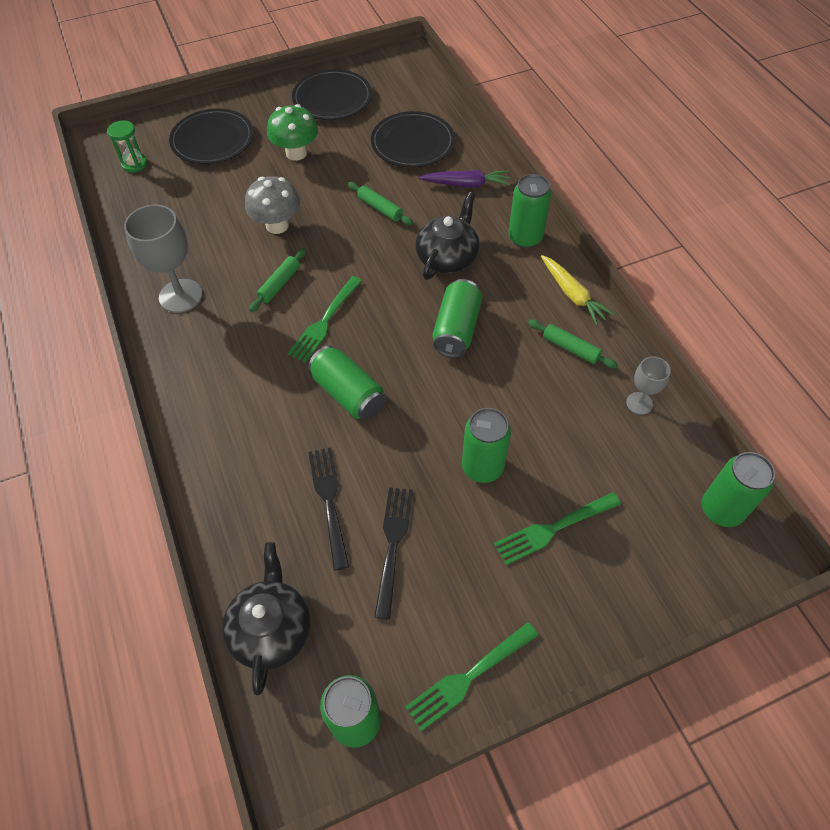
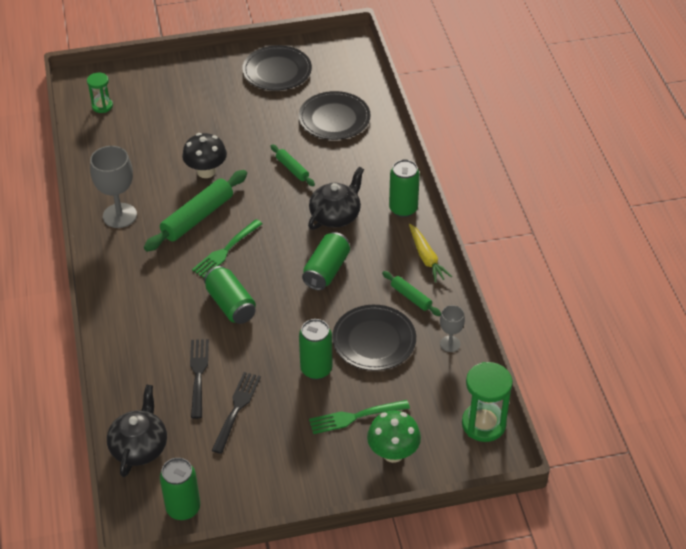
camera: 10 degrees right, 10 degrees down
black plate [169,109,254,164] -> black plate moved to [332,305,416,371]
grey mushroom [245,176,300,234] -> black mushroom [182,133,227,178]
green rolling pin [249,248,306,312] -> green rolling pin [144,170,247,251], size x1.89
green mushroom [267,104,318,161] -> green mushroom moved to [367,411,421,463]
green fork [405,622,538,731] -> none
purple carrot [418,170,510,187] -> none
green can [702,452,775,527] -> green hourglass [462,362,513,442]

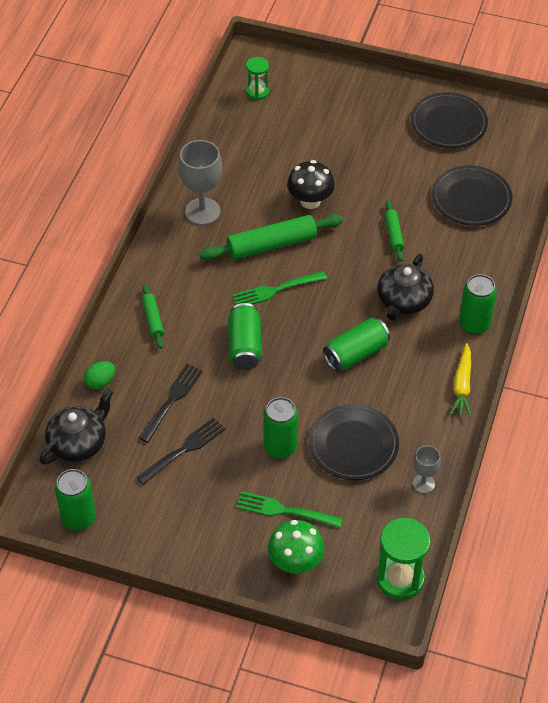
camera: 30 degrees right, 5 degrees up
black teapot [308,167,364,230] -> black teapot turned 135 degrees clockwise [377,254,434,321]
green rolling pin [382,271,441,316] -> green rolling pin moved to [142,284,164,349]
none -> green egg [84,361,115,390]

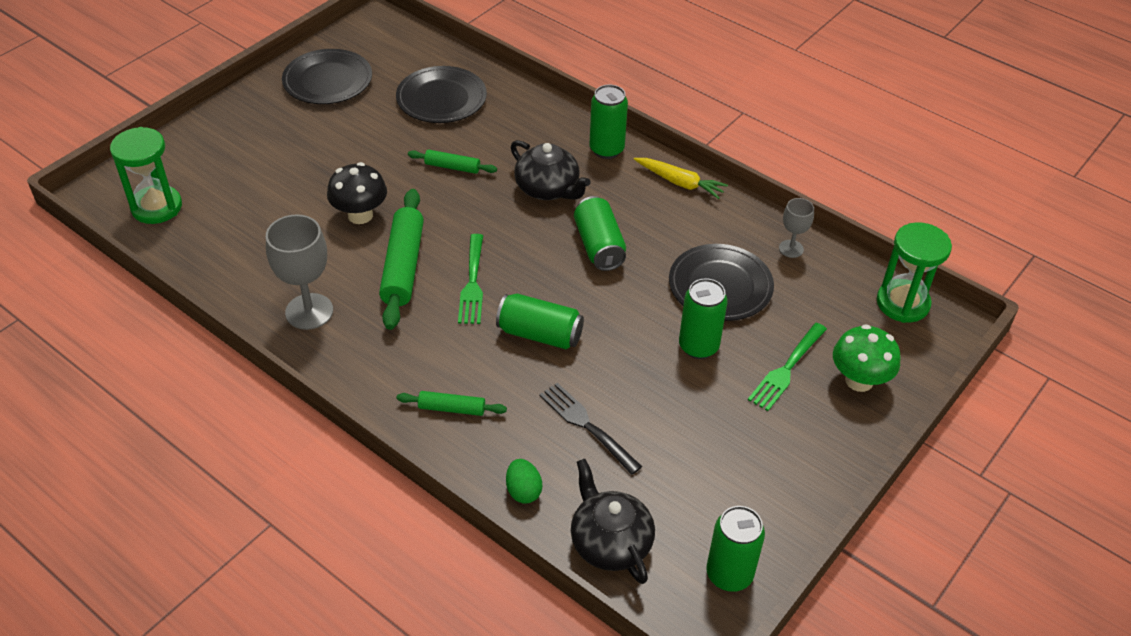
camera: 70 degrees left, 5 degrees down
black fork [136,417,226,485] -> none
green hourglass [246,57,269,100] -> green hourglass [110,127,182,224], size x1.69

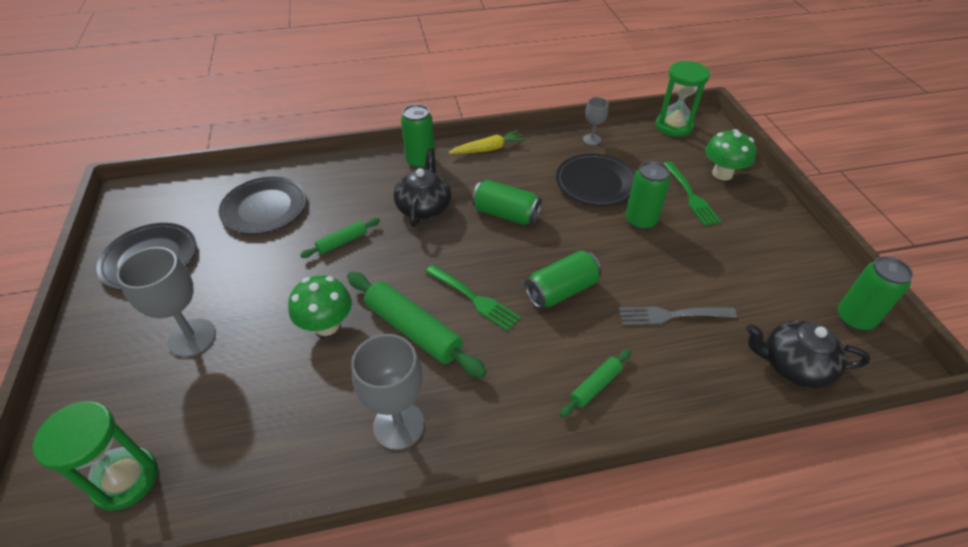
camera: 50 degrees left, 0 degrees up
black mushroom [327,162,387,224] -> green mushroom [288,275,352,336]
green egg [506,459,542,504] -> none
black teapot [510,140,591,200] -> black teapot turned 75 degrees counterclockwise [394,148,451,227]
black fork [539,383,642,475] -> grey fork [619,306,737,325]
none -> grey goblet [117,247,216,357]

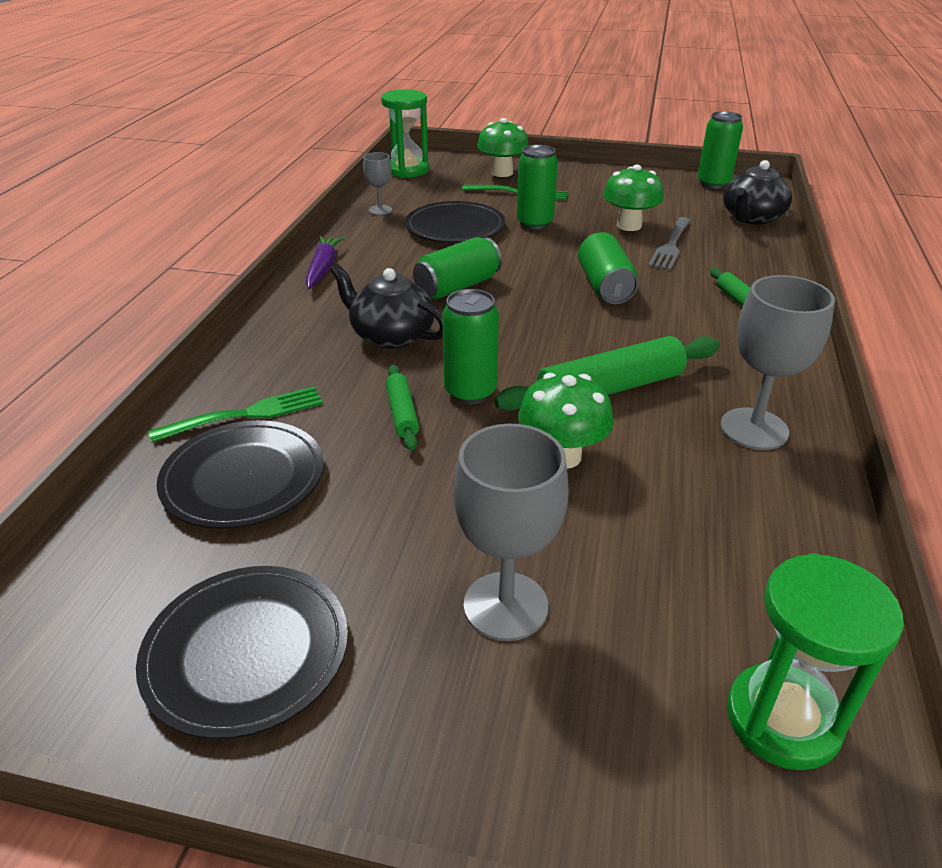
camera: 65 degrees left, 10 degrees down
green can [401,104,435,169] -> green can moved to [442,289,499,404]
green fork [425,265,521,331] -> green fork moved to [149,387,323,442]
yellow carrot [448,130,525,154] -> purple carrot [305,236,344,289]
none -> green mushroom [603,165,664,231]

